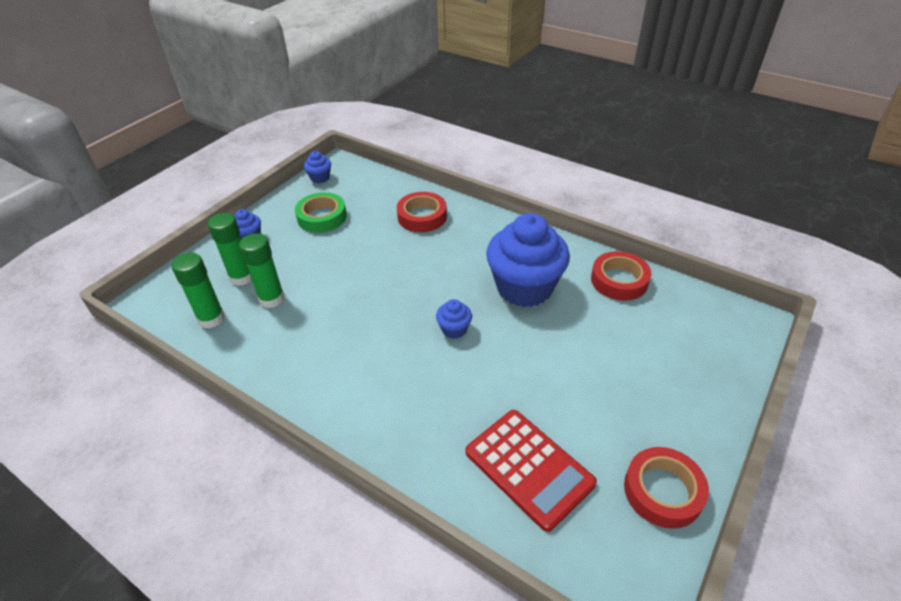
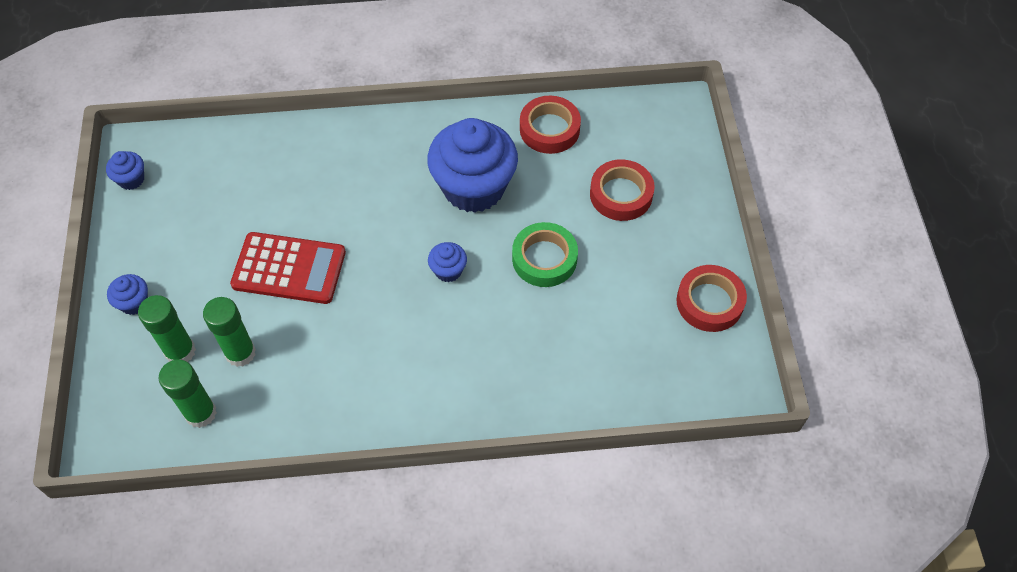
camera: 40 degrees left, 15 degrees up
green tape [295,192,347,233] -> green tape moved to [512,222,578,287]
red tape [397,192,447,232] -> red tape moved to [590,159,655,221]
red calculator [466,410,597,532] -> red calculator moved to [230,232,346,304]

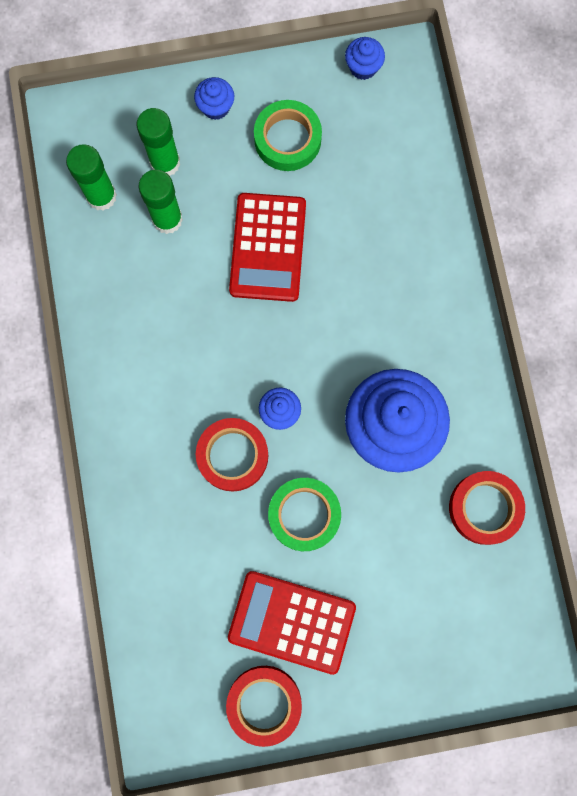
camera: 85 degrees right, 20 degrees up
red tape [590,159,655,221] -> red tape moved to [196,418,268,491]
none -> red calculator [228,571,356,675]
none -> green tape [254,100,322,171]

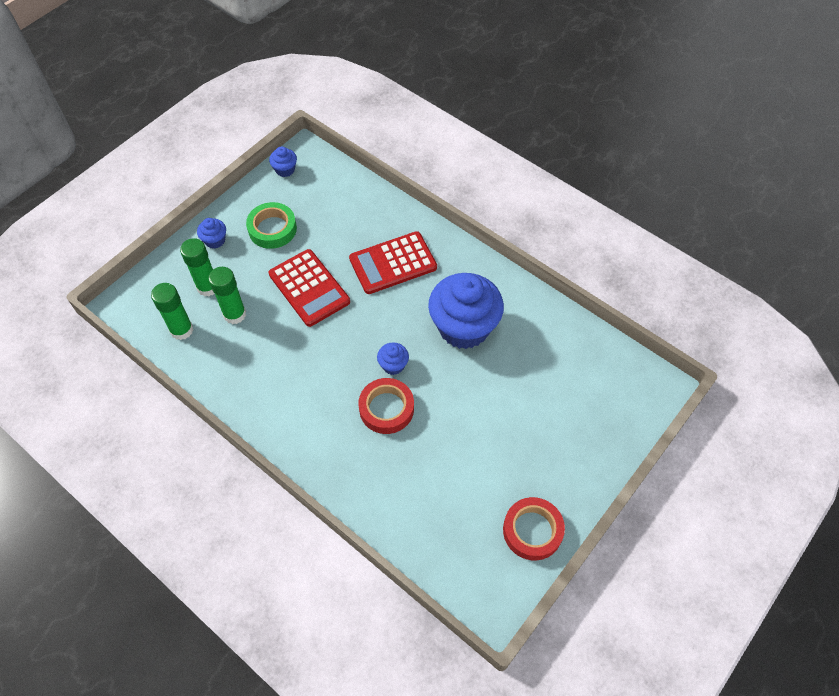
camera: 40 degrees left, 20 degrees down
red calculator [228,571,356,675] -> red calculator moved to [349,231,437,294]
green tape [268,478,341,551] -> none
red tape [449,471,525,545] -> none

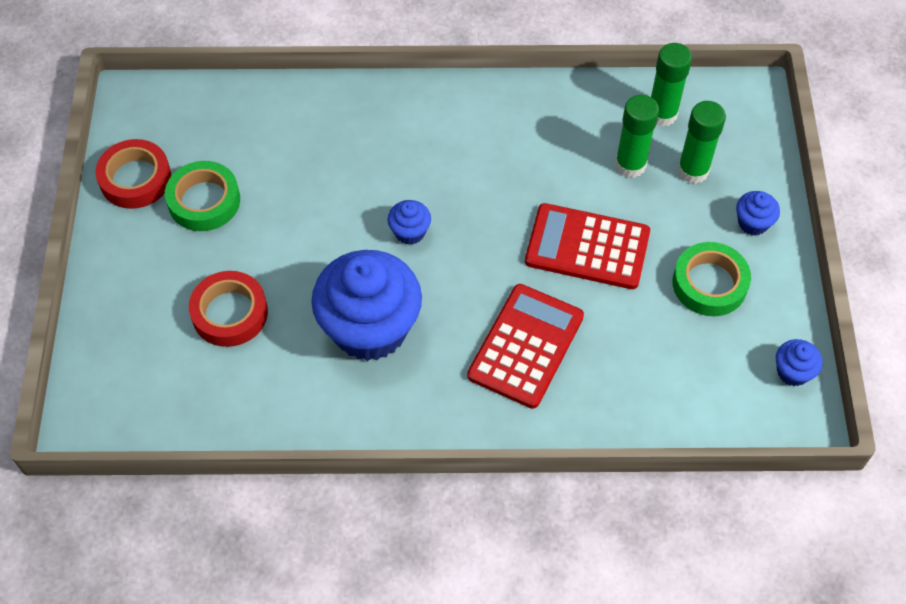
camera: 140 degrees right, 0 degrees up
red tape [359,378,414,434] -> red tape moved to [189,271,268,347]
none -> green tape [165,161,240,231]

